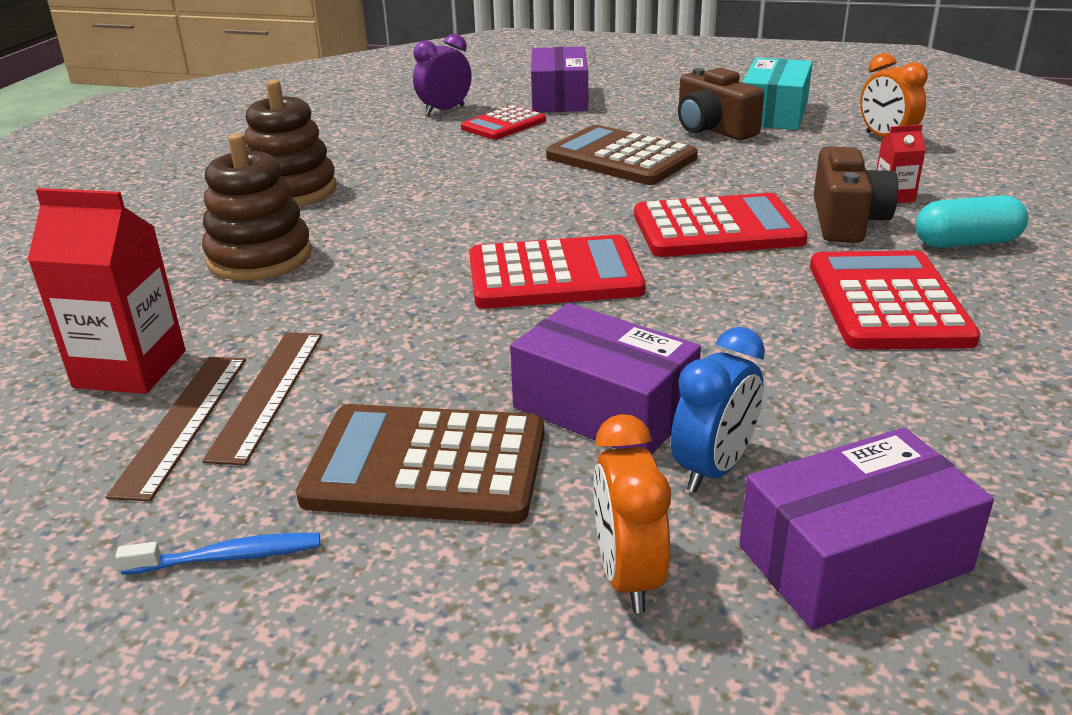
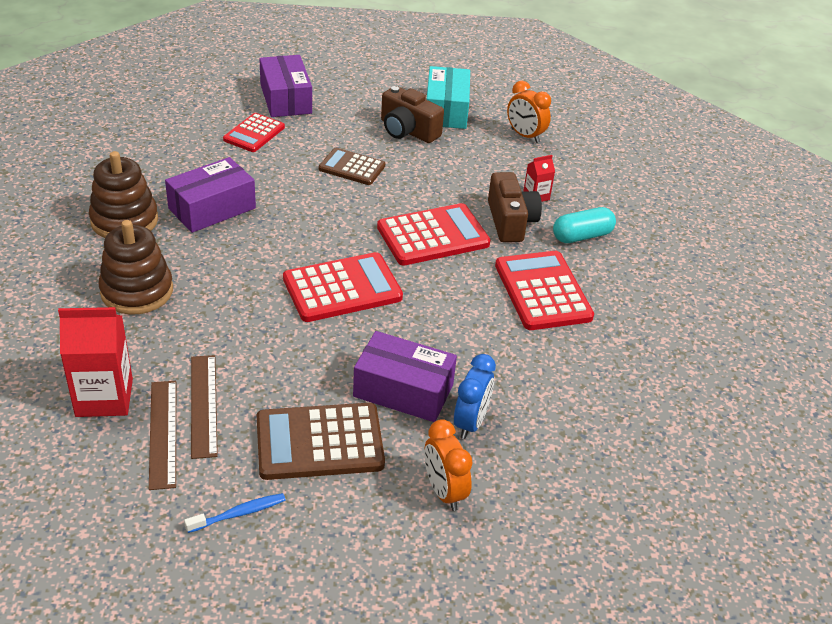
camera: 20 degrees left, 10 degrees up
purple clock [413,34,472,116] -> none
brown calculator [546,125,698,185] -> brown calculator [319,148,385,185], size x0.63
purple box [739,428,994,630] -> purple box moved to [165,157,256,233]

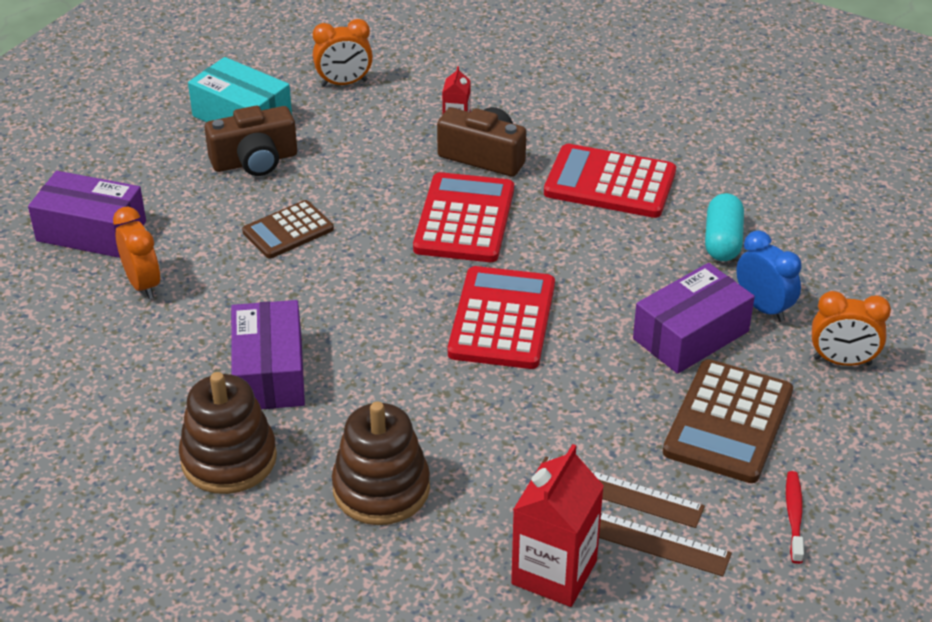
camera: 55 degrees left, 0 degrees up
blue toothbrush [184,493,286,533] -> red toothbrush [786,471,804,564]
red calculator [223,113,285,152] -> orange clock [113,207,160,299]
turquoise capsule [553,207,616,243] -> turquoise capsule moved to [705,193,744,261]

